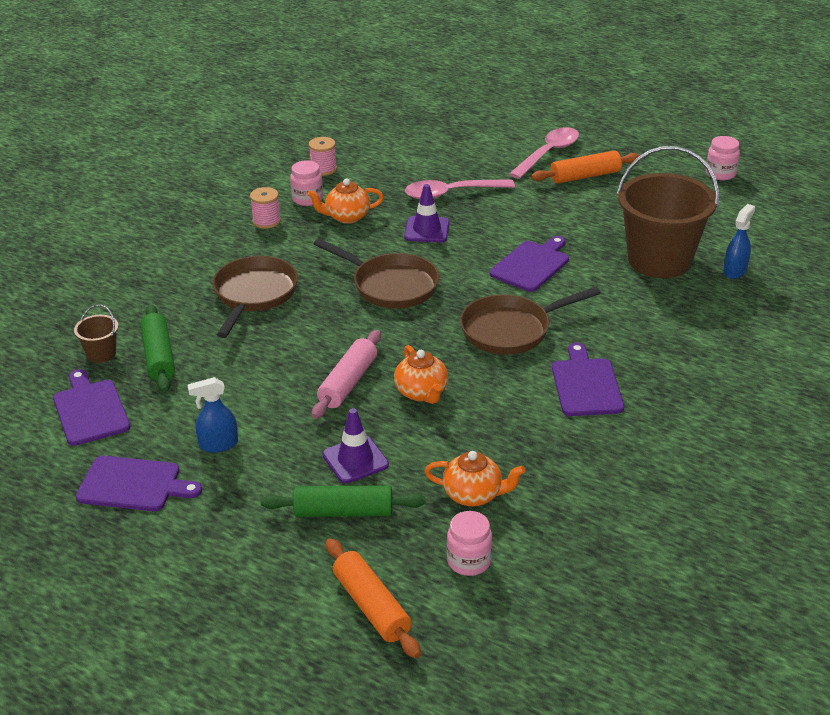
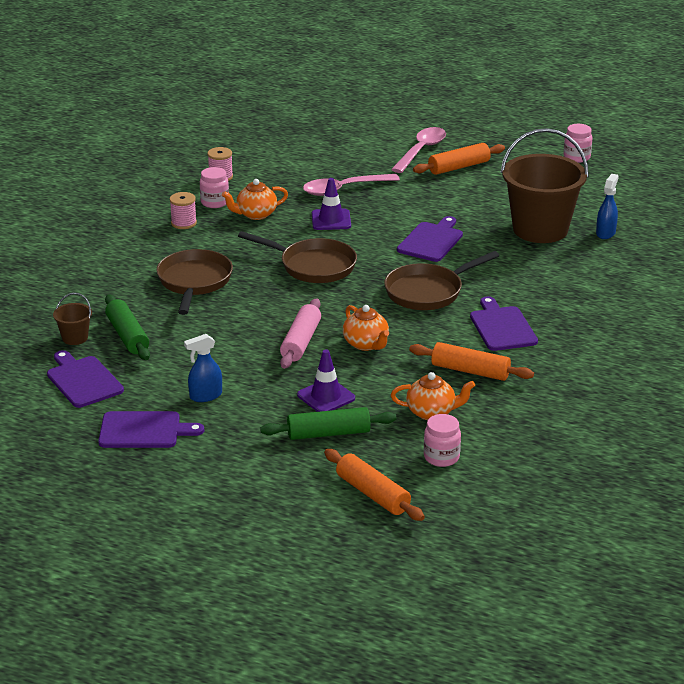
camera: 10 degrees left, 5 degrees down
none -> orange rolling pin [409,342,534,381]

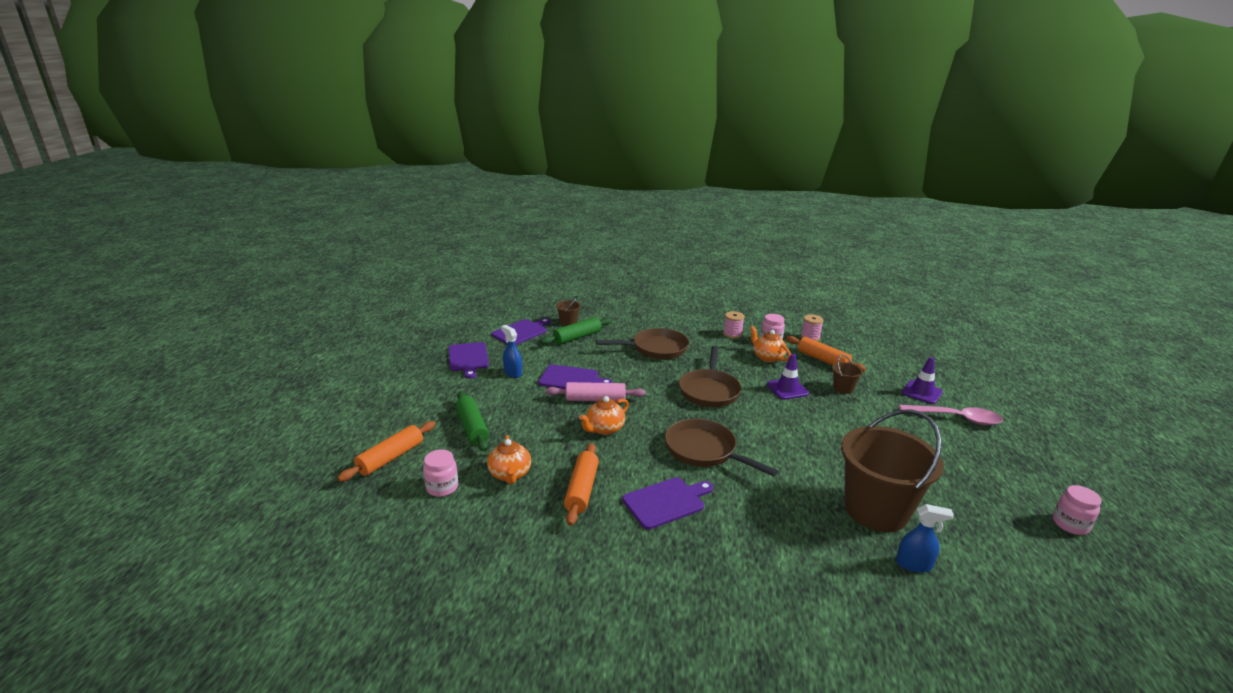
camera: 75 degrees right, 5 degrees down
purple traffic cone [297,349,355,412] -> purple traffic cone moved to [902,357,943,404]
pink spoon [303,174,400,196] -> brown bucket [832,355,863,394]
purple cutting board [397,216,463,262] -> purple cutting board moved to [538,364,613,389]
orange rolling pin [413,143,505,175] -> orange rolling pin moved to [786,336,866,372]

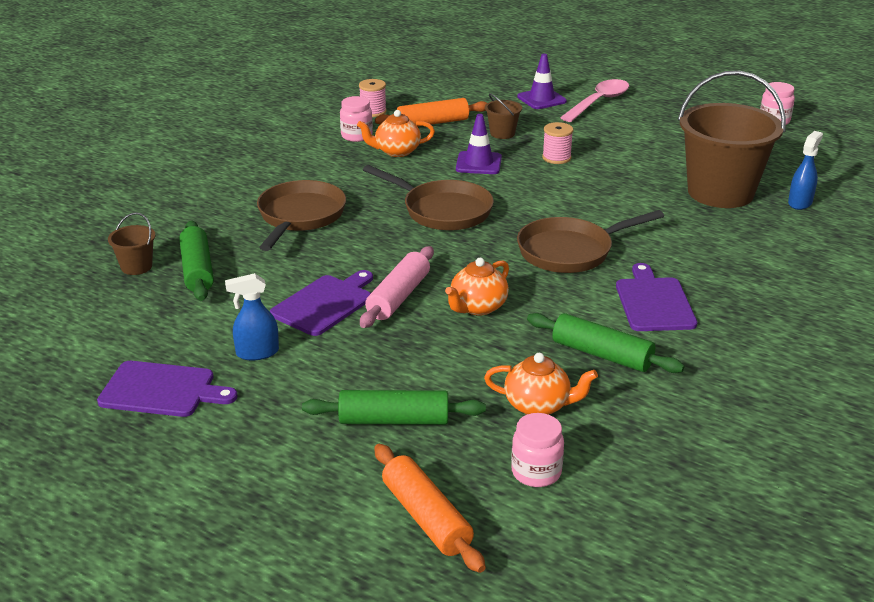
camera: 65 degrees left, 5 degrees up
purple cutting board [491,318,550,345] -> none
orange rolling pin [564,443,599,526] -> green rolling pin [527,313,685,373]
orange teapot [579,396,629,435] -> orange teapot turned 60 degrees clockwise [445,258,509,316]
pink spool [723,311,744,338] -> pink spool moved to [542,122,573,164]

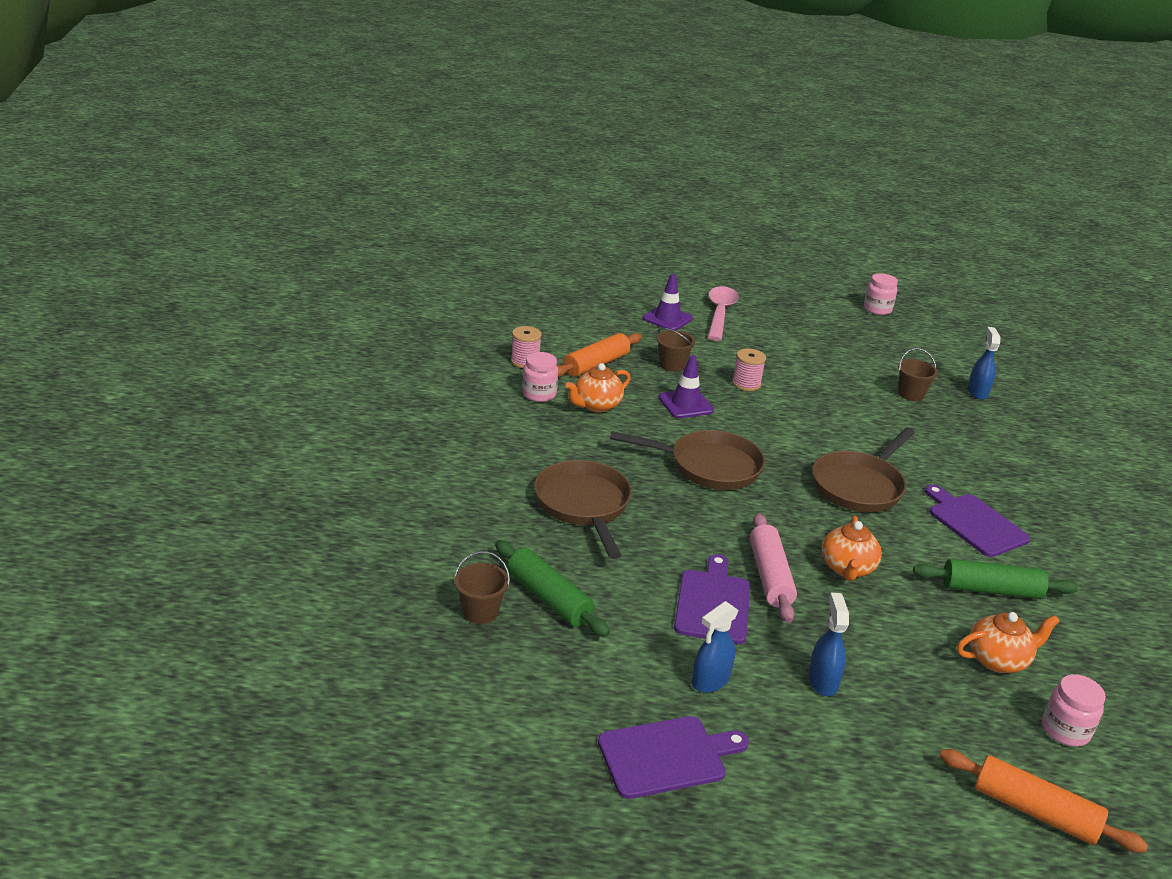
camera: 30 degrees left, 0 degrees up
green rolling pin [302,390,486,425] -> none
brown bucket [678,71,786,208] -> brown bucket [898,348,938,401], size x0.42
none -> blue spray bottle [808,593,849,696]

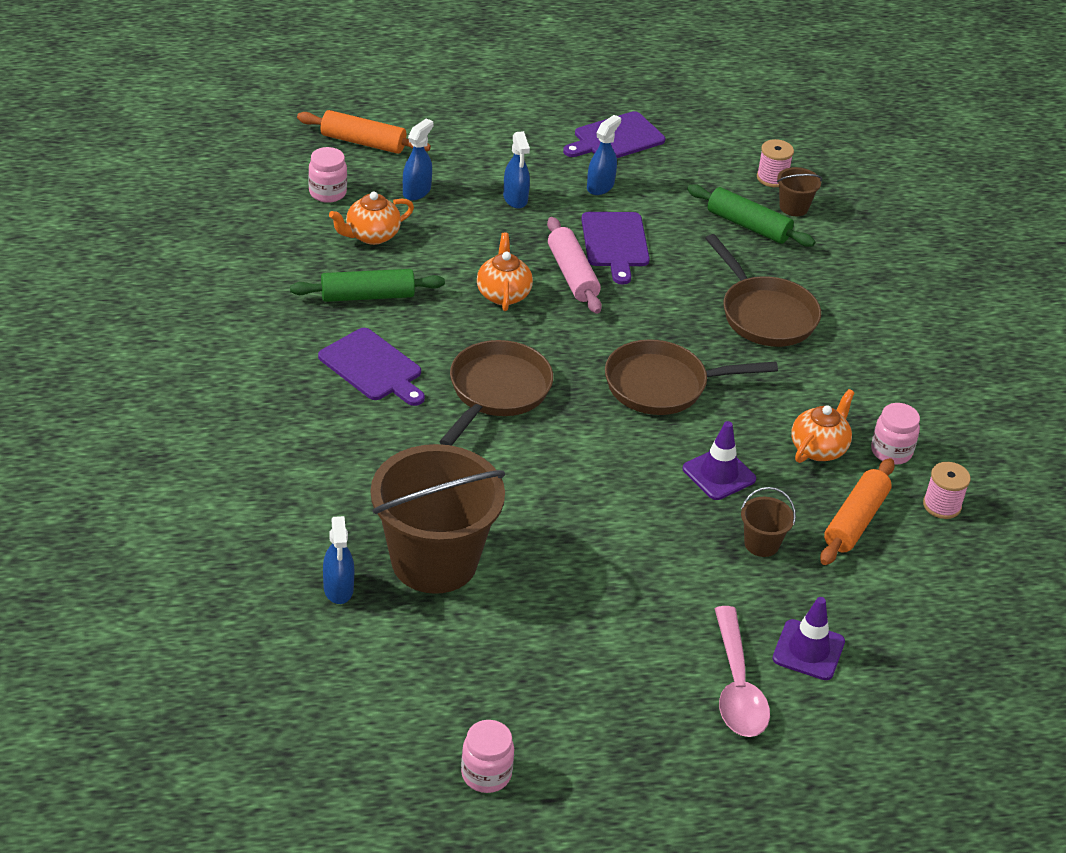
camera: 165 degrees right, 10 degrees up
pink spool [732,348,766,391] -> pink spool moved to [757,139,794,187]
brown bucket [898,348,938,401] -> brown bucket [370,444,505,594], size x2.39
none -> blue spray bottle [403,118,434,200]

